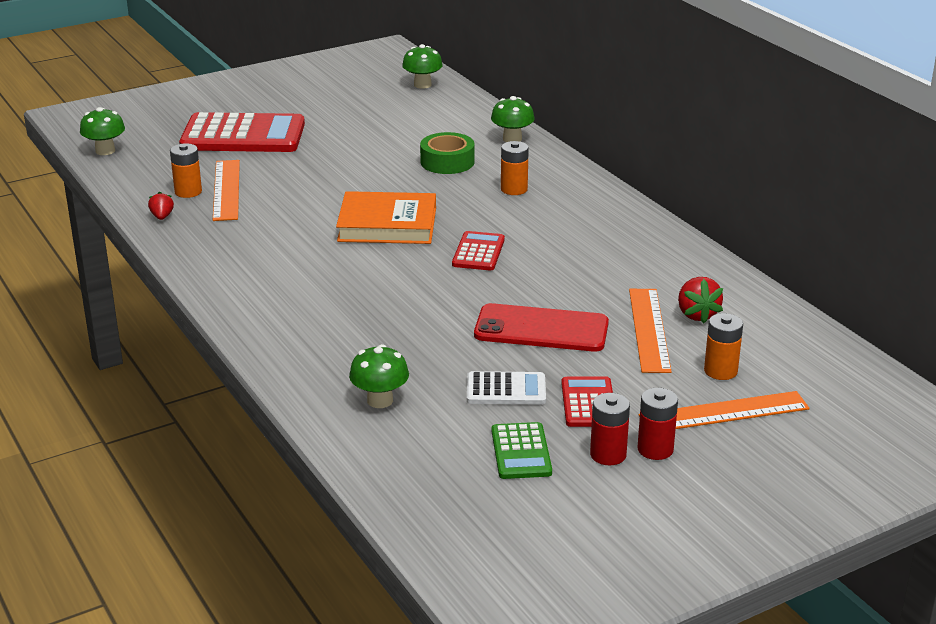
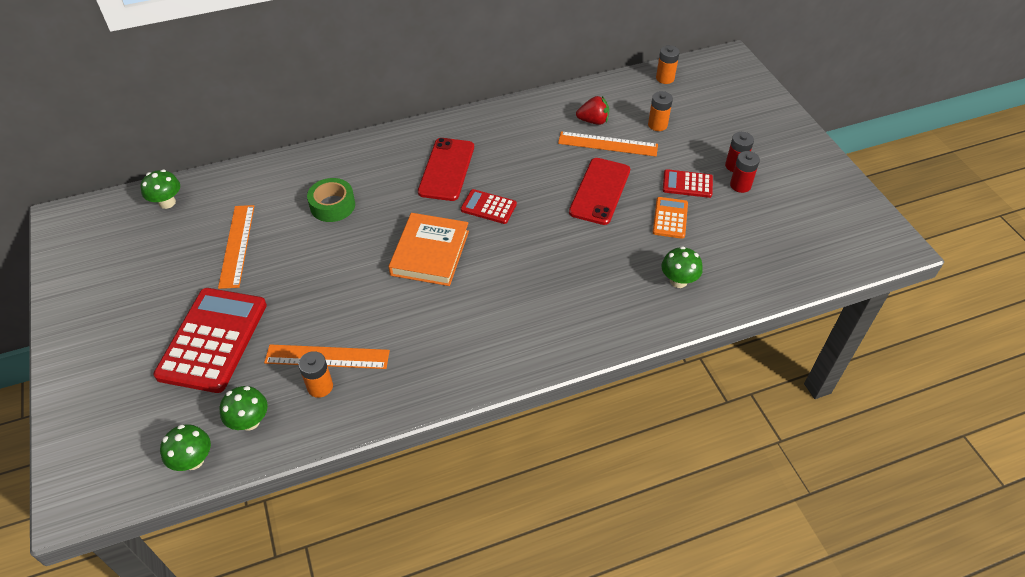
camera: 80 degrees left, 20 degrees up
red strawberry [148,192,174,220] -> none
white calculator [467,371,546,405] -> orange calculator [653,197,688,239]
green mushroom [491,96,535,142] -> green mushroom moved to [220,386,268,431]
green calculator [492,422,552,479] -> none
orange battery [501,141,529,195] -> orange battery moved to [656,45,680,84]
orange ruler [639,391,810,429] -> orange ruler moved to [218,205,254,289]
none -> red phone [418,138,474,201]

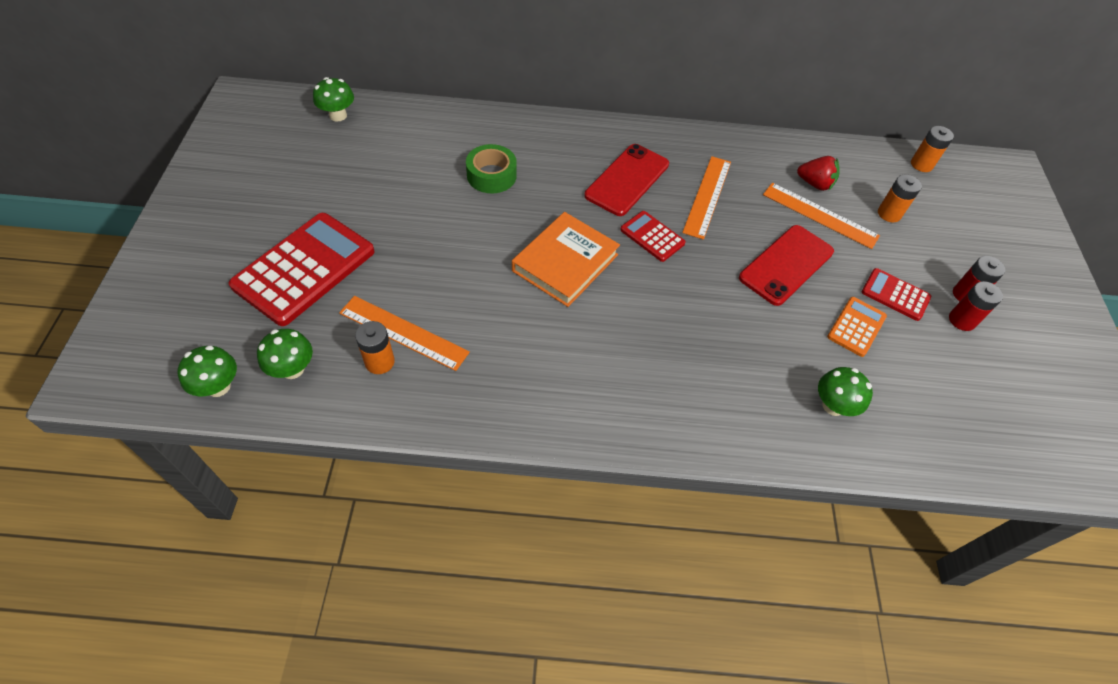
camera: 20 degrees right, 5 degrees up
orange ruler [218,205,254,289] -> orange ruler moved to [682,156,731,240]

